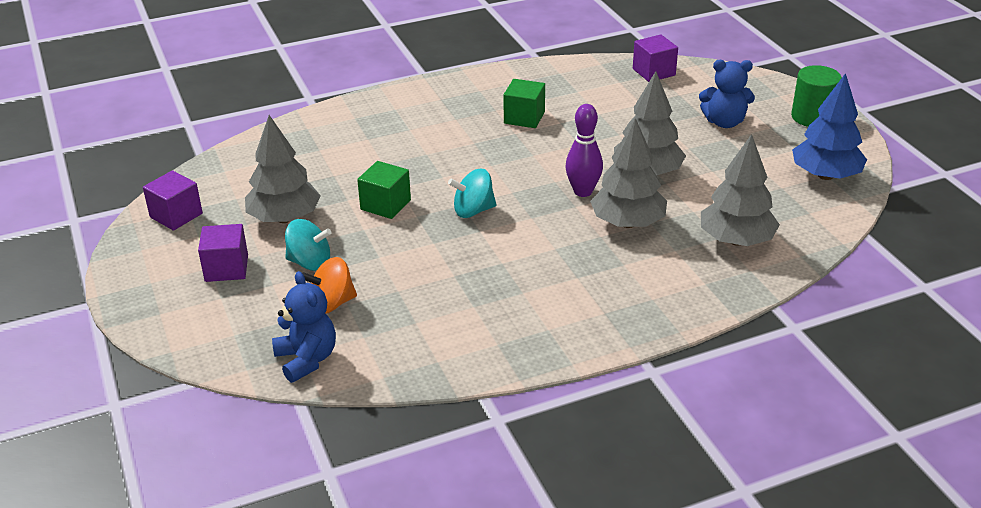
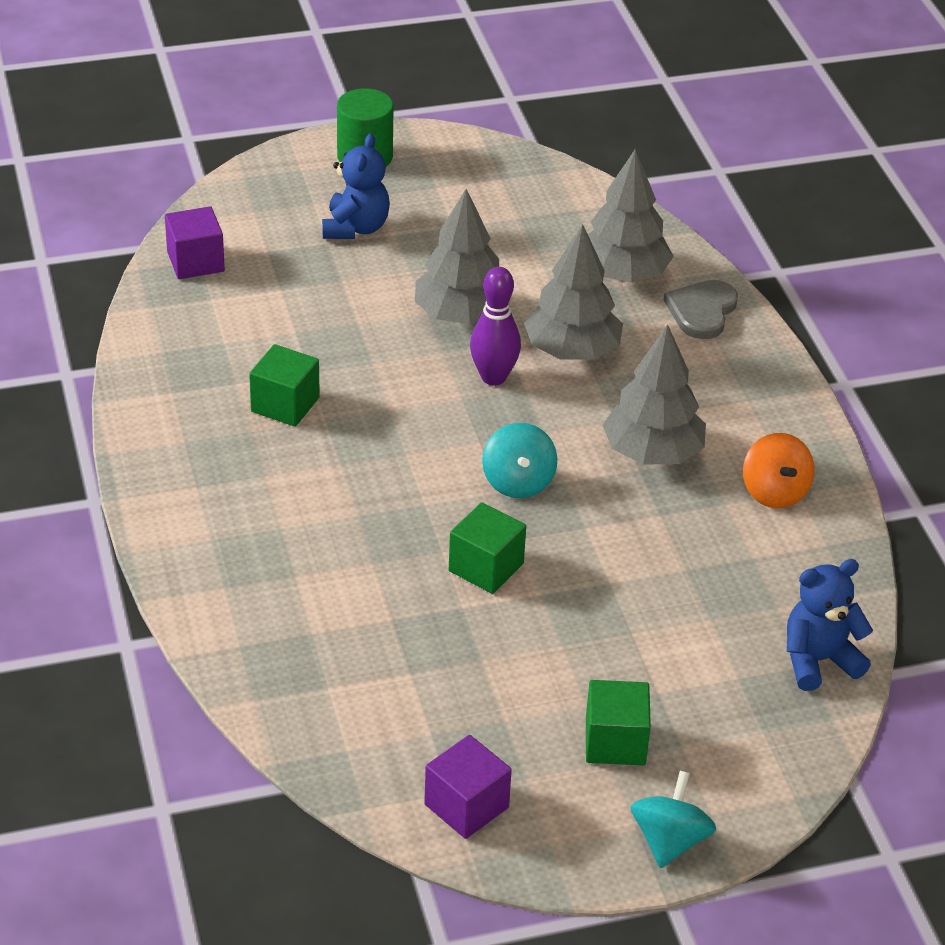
camera: 85 degrees left, 5 degrees up
purple cube [198,224,248,282] -> green cube [586,680,651,765]
grey tree [245,115,321,223] -> grey tree moved to [602,324,706,465]
turquoise spinning top [285,219,332,271] -> turquoise spinning top moved to [631,771,716,868]
orange spinning top [302,257,357,314] -> orange spinning top moved to [743,433,814,508]
blue tree [792,73,867,180] -> none
none -> grey heart [664,280,738,339]

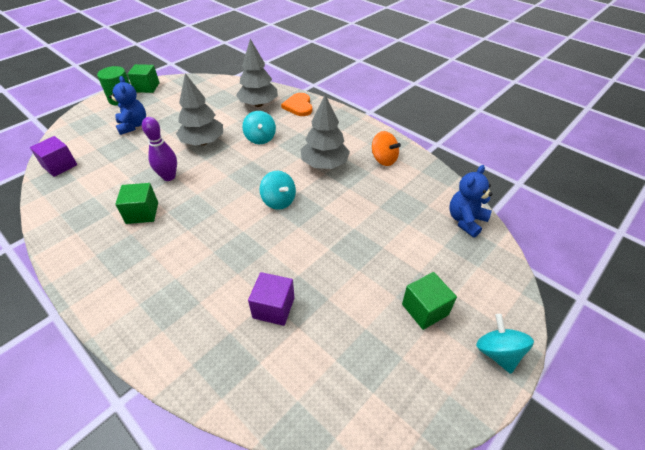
camera: 30 degrees left, 5 degrees up
purple cube [424,735,512,839] -> purple cube moved to [248,272,295,326]
green cube [449,502,526,594] -> green cube moved to [127,64,160,93]
purple bowling pin [470,267,521,386] -> purple bowling pin moved to [142,117,177,181]
grey tree [524,224,623,360] -> turquoise spinning top [242,111,276,144]
grey heart [664,280,738,339] -> orange heart [281,93,312,116]

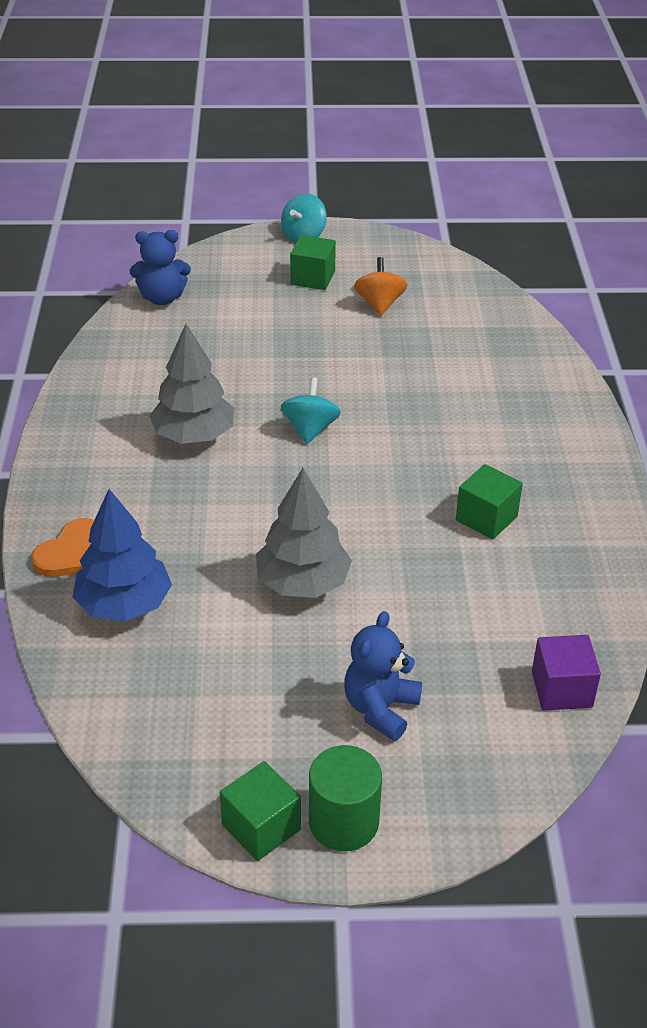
camera: 135 degrees left, 5 degrees down
purple bowling pin [142,117,177,181] -> none
grey tree [236,39,278,107] -> blue tree [72,489,172,621]
turquoise spinning top [242,111,276,144] -> none
purple cube [248,272,295,326] -> none
orange spinning top [372,131,401,166] -> orange spinning top moved to [354,257,408,316]

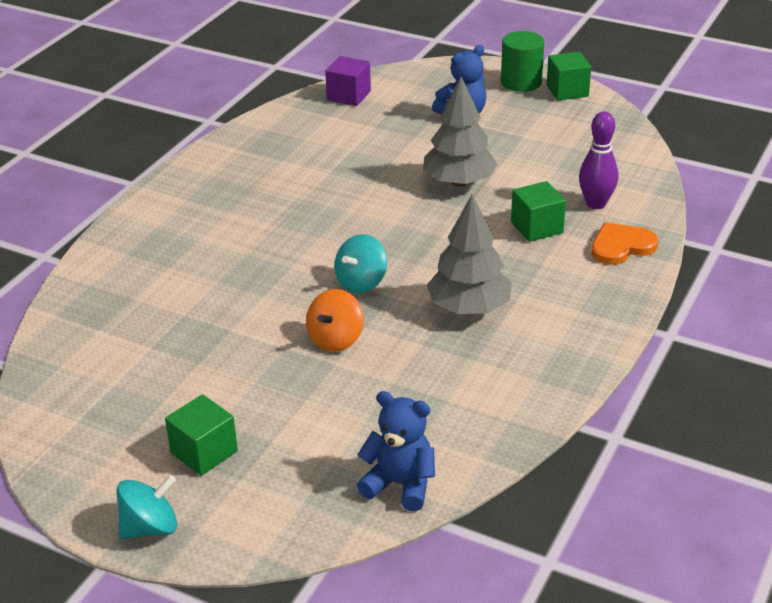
camera: 150 degrees left, 5 degrees down
blue tree [72,489,172,621] -> purple bowling pin [579,112,618,209]
orange spinning top [354,257,408,316] -> orange spinning top moved to [306,289,364,352]
green cube [456,464,523,539] -> green cube moved to [511,181,566,242]

